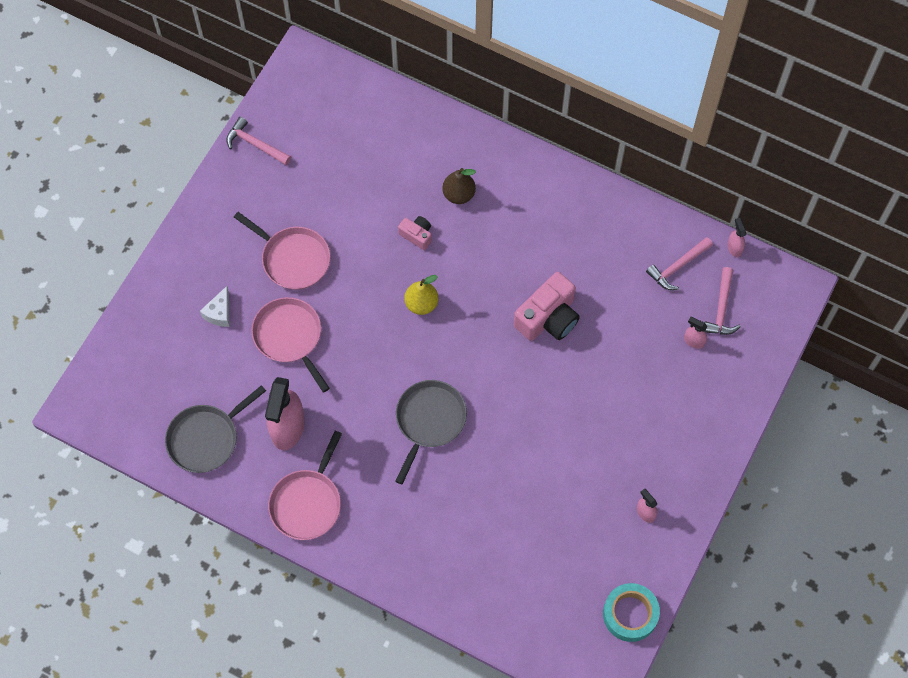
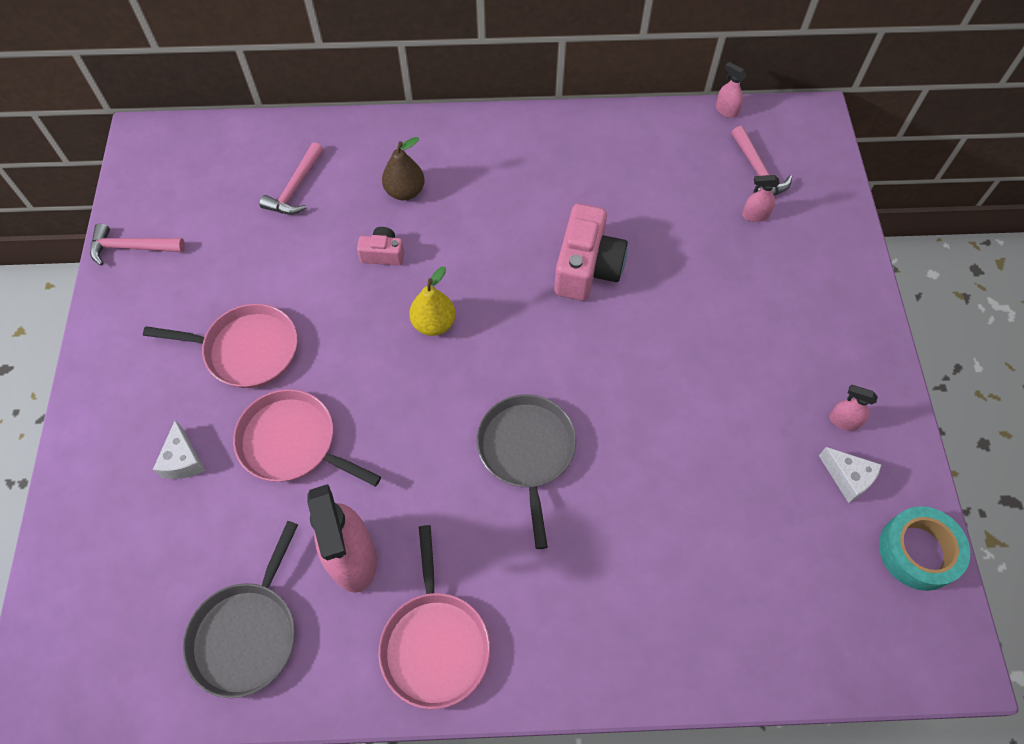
camera: 30 degrees left, 5 degrees down
pink hammer [646,237,713,290] -> pink hammer moved to [259,142,324,215]
none -> white cheese [819,447,881,503]

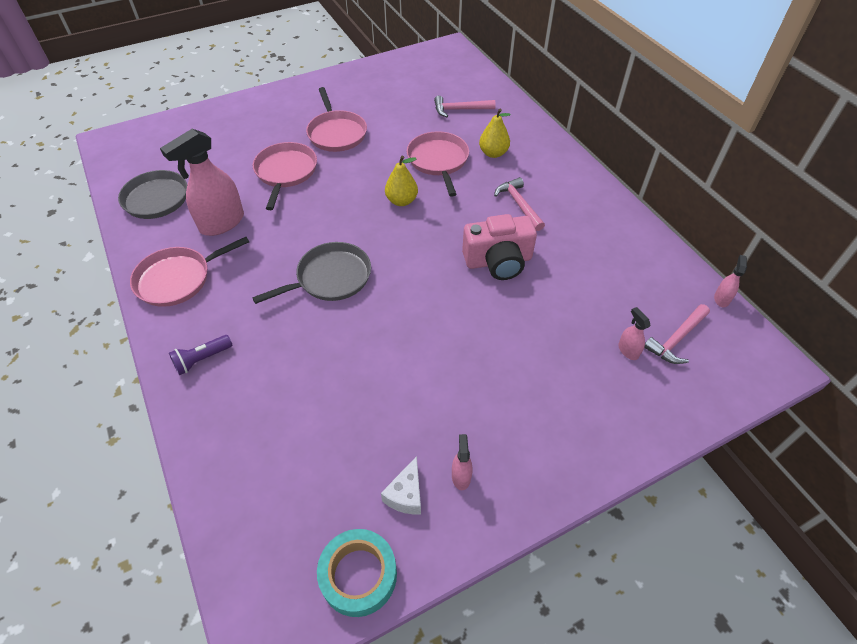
camera: 65 degrees right, 10 degrees down
pink hammer [90,223,185,266] -> pink hammer moved to [494,177,545,231]
white cheese [153,420,205,479] -> none
pink camera [357,227,404,266] -> pink pan [407,131,469,197]
brown pear [382,137,425,200] -> yellow pear [479,109,511,158]
none -> purple flashlight [169,335,233,375]

